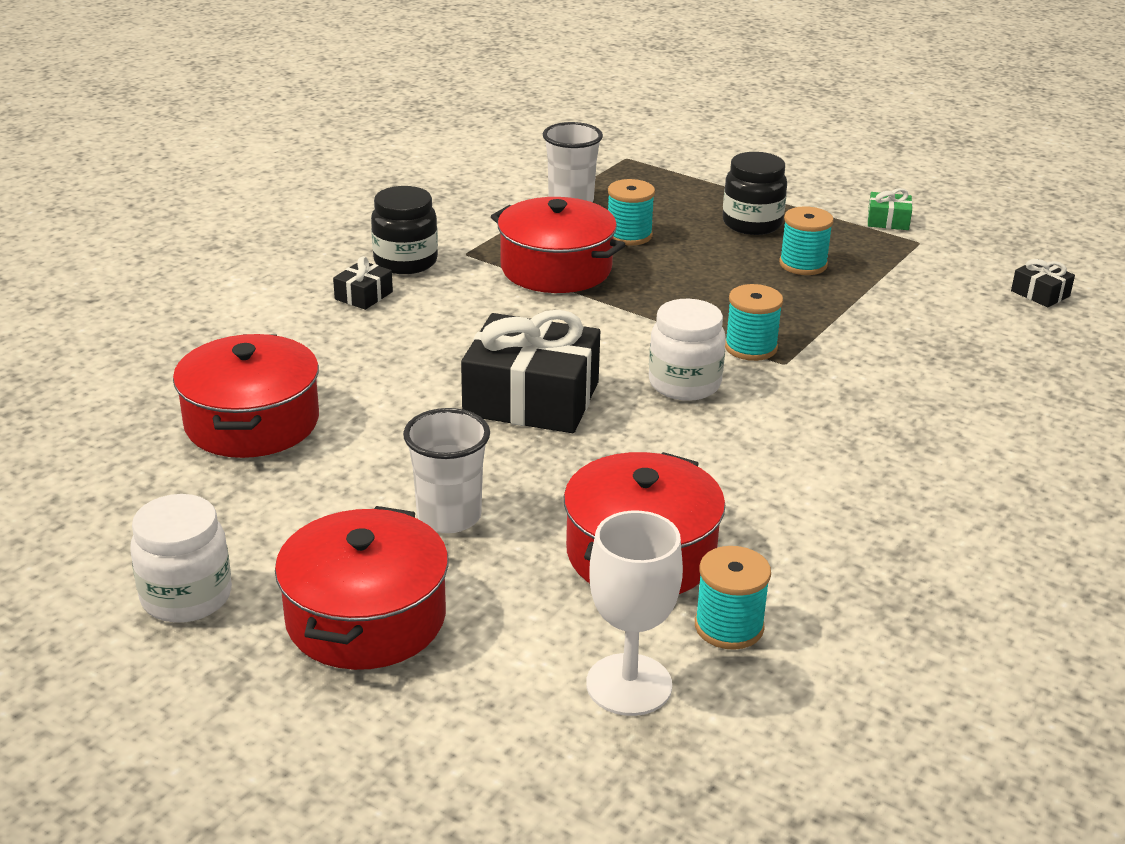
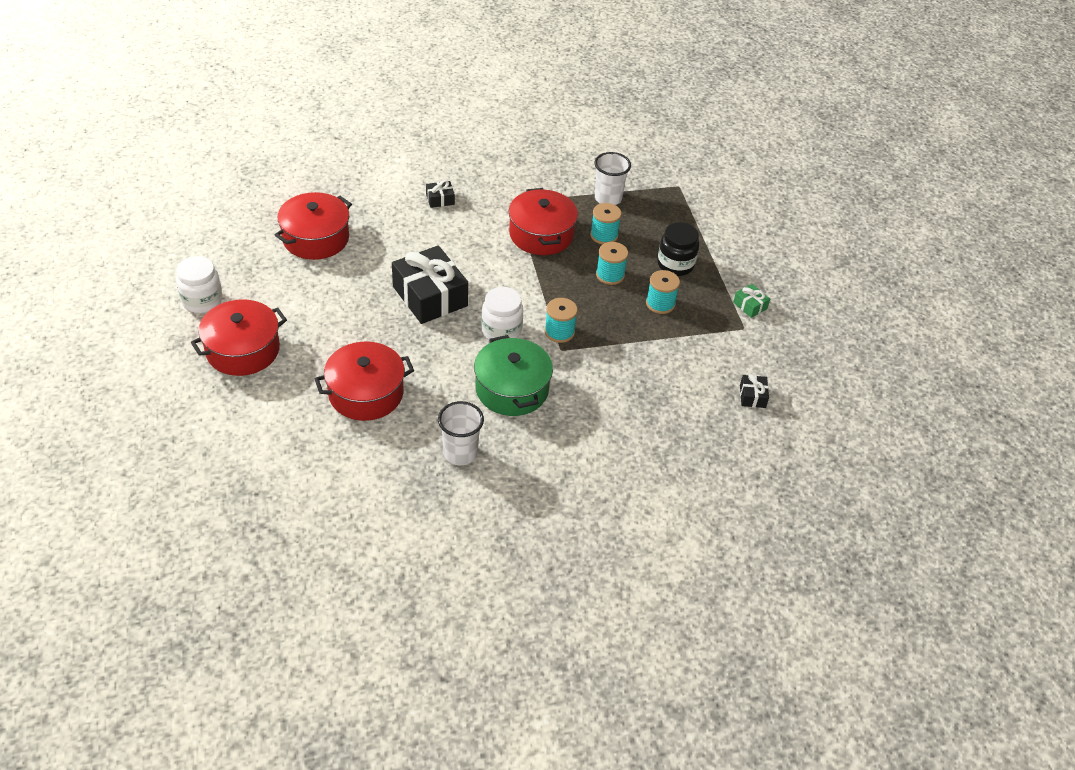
camera: 40 degrees right, 15 degrees up
black jar [371,186,438,274] -> none
white cup [403,408,490,533] -> white cup moved to [438,401,484,465]
white goblet [586,510,683,716] -> none
turquoise spool [695,546,771,650] -> turquoise spool moved to [596,242,628,285]
none -> green pot [474,335,553,416]

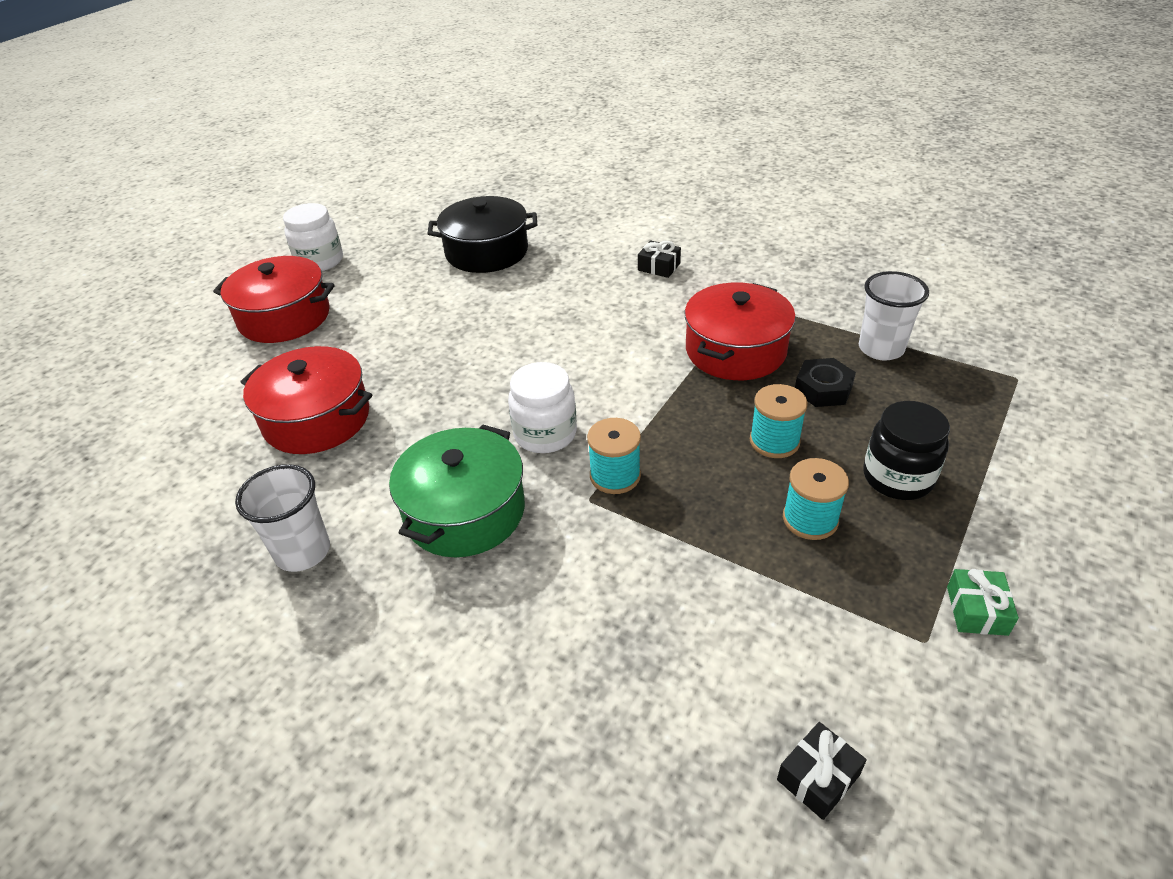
camera: 50 degrees right, 5 degrees down
red pot [275,192,352,260] -> black pot [427,196,537,273]
black gift [392,246,468,324] -> none
turquoise spool [590,203,622,245] -> black nut [795,358,856,407]

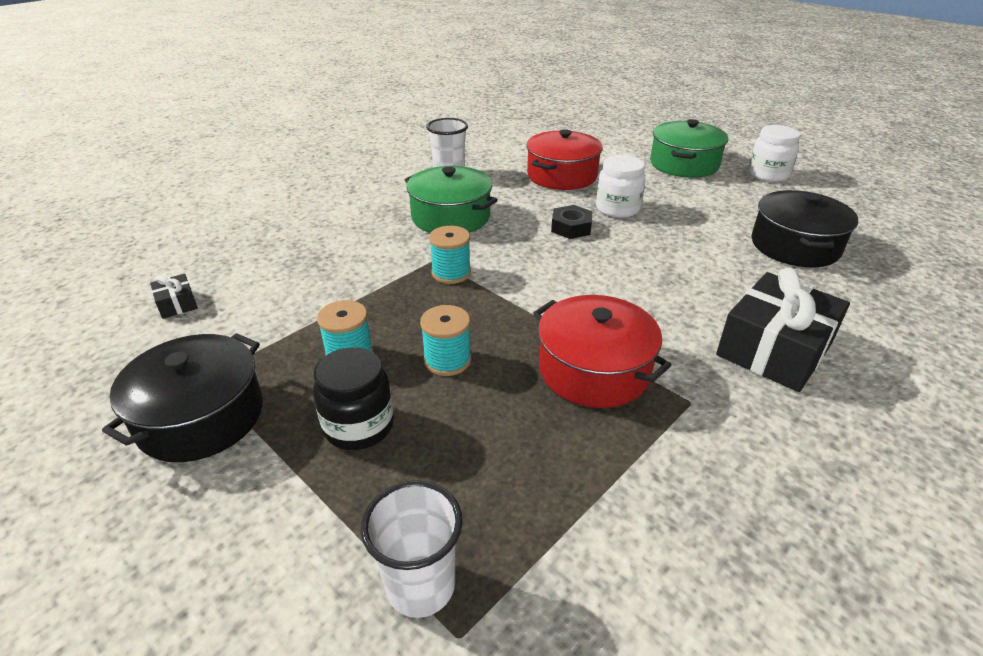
camera: 100 degrees right, 5 degrees down
red pot [213,256,335,343] -> green pot [650,119,728,178]
white jar [508,362,577,453] -> white jar moved to [596,155,646,218]
black gift [638,241,681,278] -> black gift [716,268,850,392], size x2.28
black nut [795,358,856,407] -> black nut moved to [551,205,593,239]
white cup [859,271,929,360] -> white cup moved to [361,480,463,618]
green gift [947,569,1019,636] -> black pot [102,333,263,462]

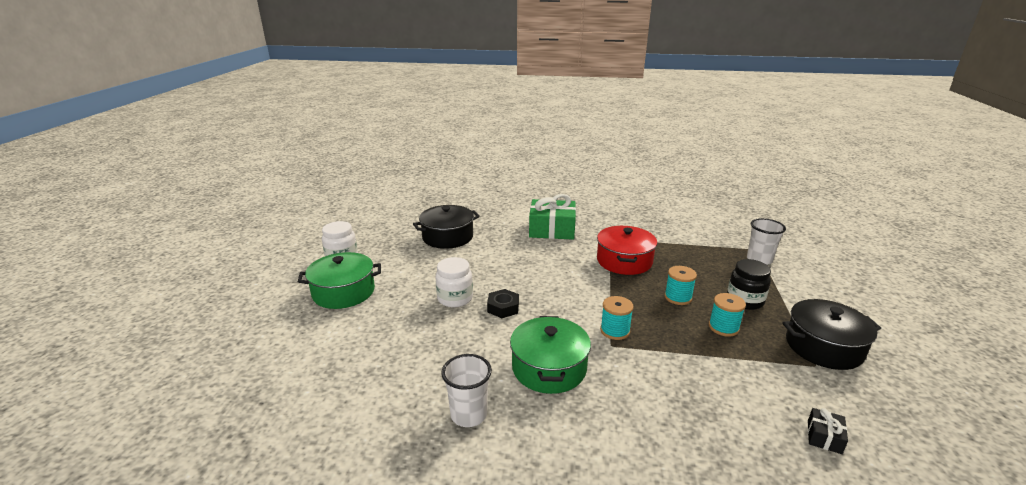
camera: 125 degrees left, 10 degrees down
red pot [526,129,603,190] -> none
black gift [716,268,850,392] -> green gift [529,194,576,240]

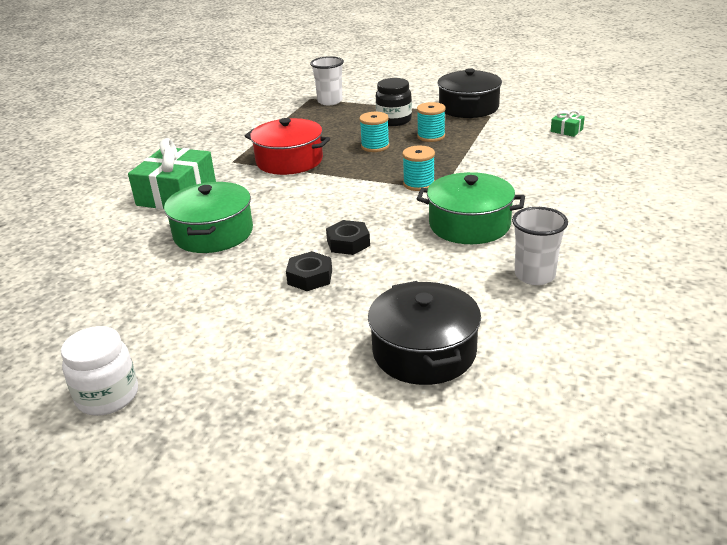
camera: 75 degrees left, 5 degrees up
green pot [298,252,381,309] -> green pot moved to [164,182,253,253]
black pot [413,205,480,249] -> black pot moved to [368,281,481,385]
white jar [435,257,473,307] -> black nut [286,251,332,291]
black gift [808,408,848,454] -> green gift [551,110,585,137]

